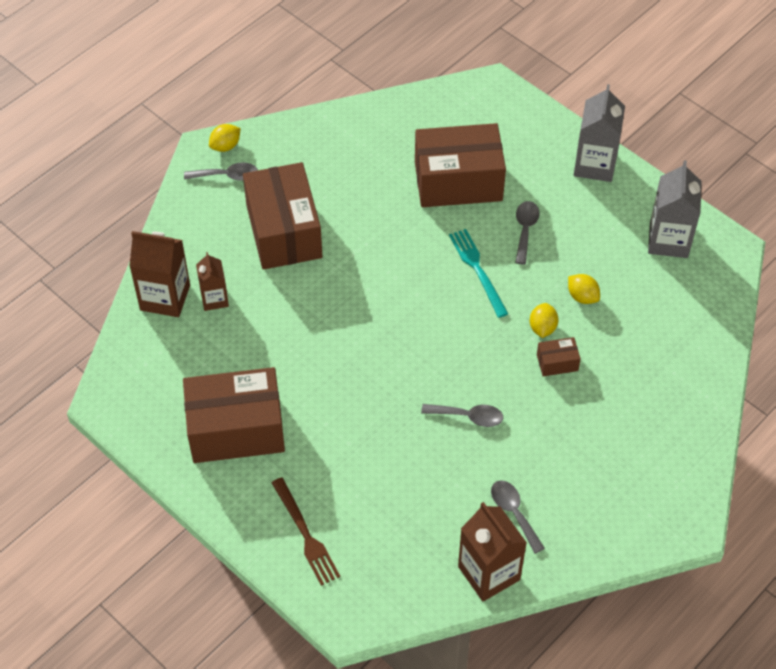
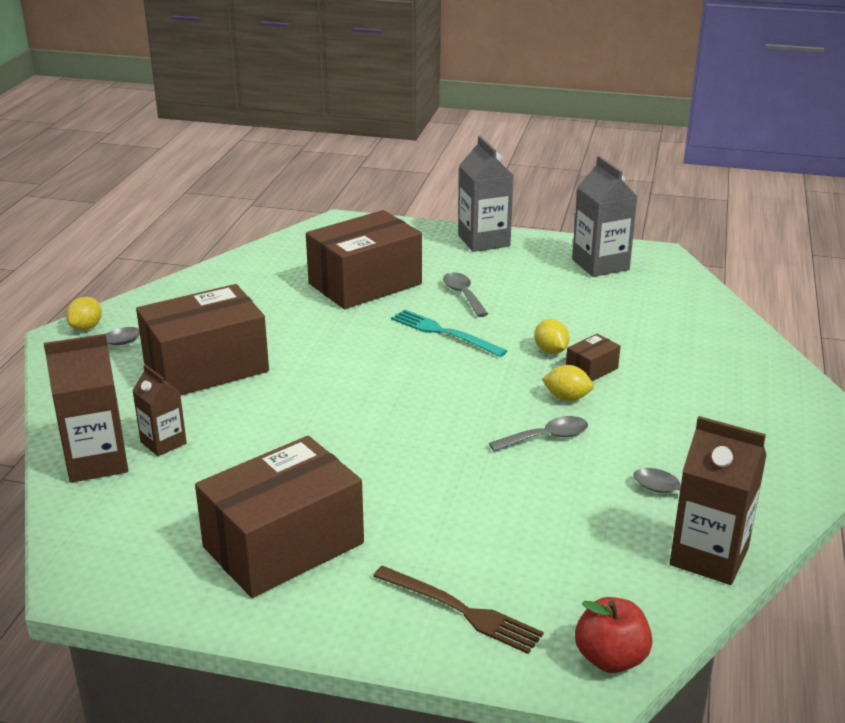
camera: 30 degrees left, 25 degrees down
brown box [243,162,322,270] -> brown box turned 75 degrees counterclockwise [136,284,269,396]
yellow lemon [568,274,600,304] -> yellow lemon moved to [542,365,594,401]
none -> red apple [575,597,653,673]

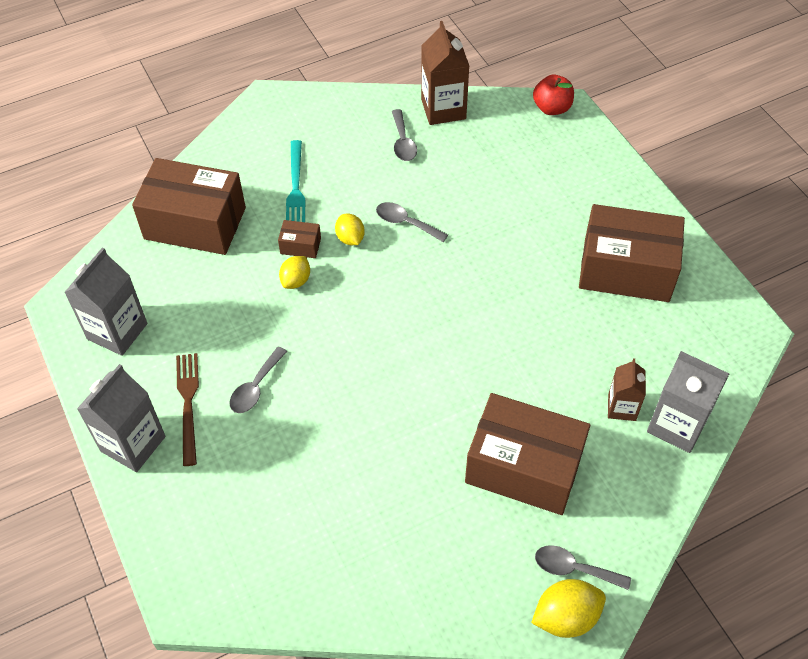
camera: 130 degrees left, 25 degrees up
brown carton [44,334,128,483] -> grey carton [647,351,729,453]
yellow lemon [66,297,102,331] -> yellow lemon [531,579,606,638], size x1.52
brown box [306,210,422,309] -> brown box moved to [132,158,246,255]
brown fork [373,565,544,654] -> brown fork moved to [176,353,199,466]
turquoise fork [391,309,507,357] -> turquoise fork moved to [286,140,305,222]

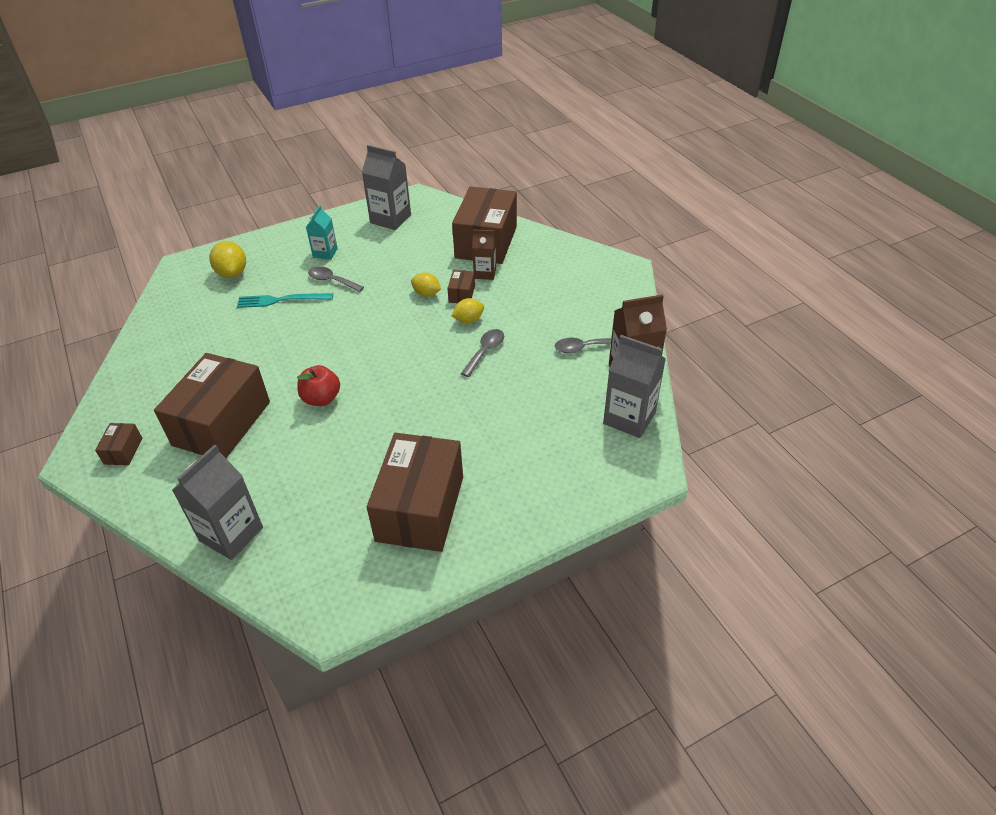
camera: 90 degrees right, 10 degrees down
grey carton [77,364,165,472] -> grey carton moved to [603,335,666,438]
brown fork [176,353,199,466] -> turquoise carton [306,205,338,260]
turquoise fork [286,140,305,222] -> turquoise fork moved to [237,293,333,308]
yellow lemon [531,579,606,638] -> yellow lemon moved to [209,241,246,278]
red apple [533,75,574,115] -> red apple moved to [297,365,340,406]
grey spoon [535,545,631,590] -> brown box [95,423,142,465]
brown carton [608,358,646,421] -> brown carton moved to [472,229,496,280]

